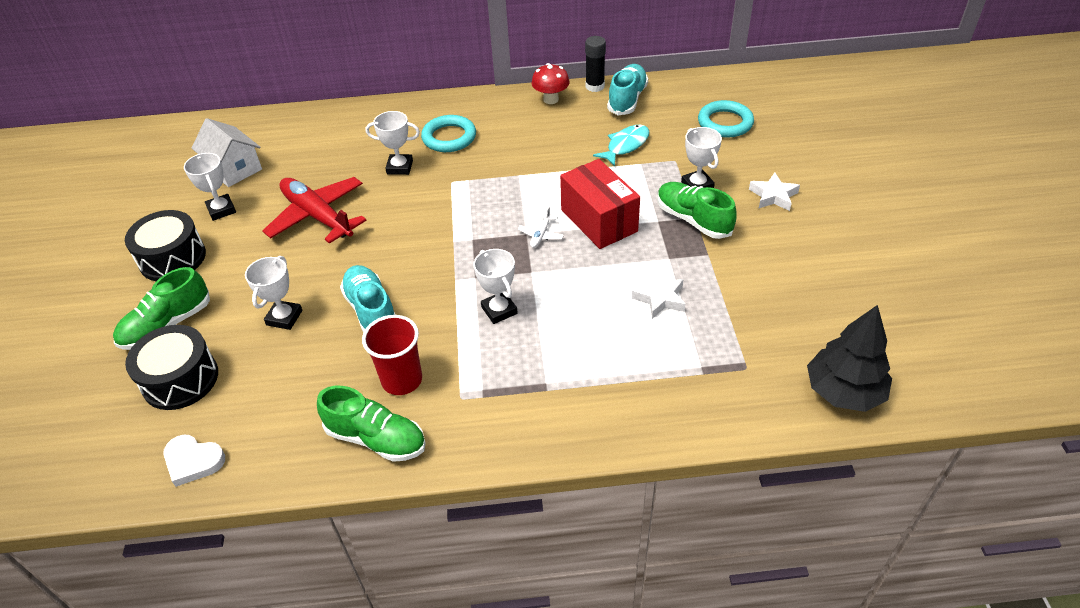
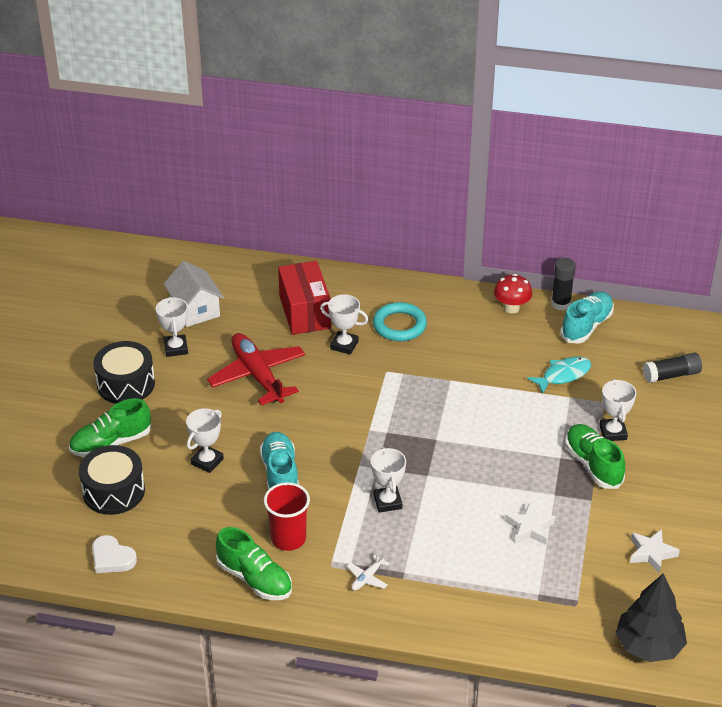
camera: 15 degrees right, 5 degrees down
white plane [518,207,564,248] -> white plane moved to [347,551,390,591]
red box [560,159,640,249] -> red box moved to [278,261,331,335]
turquoise ring [698,100,754,138] -> black glue stick [643,353,702,383]
white star [749,172,800,211] -> white star moved to [630,529,680,574]

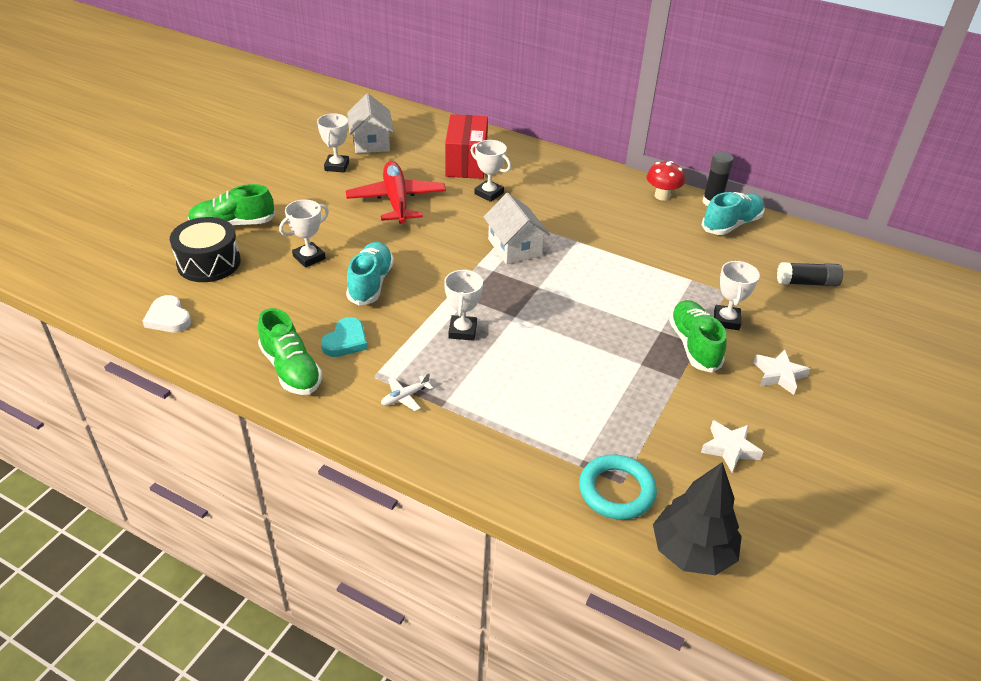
camera: 15 degrees right, 0 degrees up
black drum [93,341,155,404] -> none
red cup [264,482,310,551] -> turquoise heart [321,317,367,357]
turquoise ring [373,302,427,341] -> turquoise ring moved to [579,454,657,520]
white star [505,503,555,545] -> white star moved to [753,350,810,395]
turquoise fish [527,357,591,394] -> none
none -> white house [484,193,550,264]

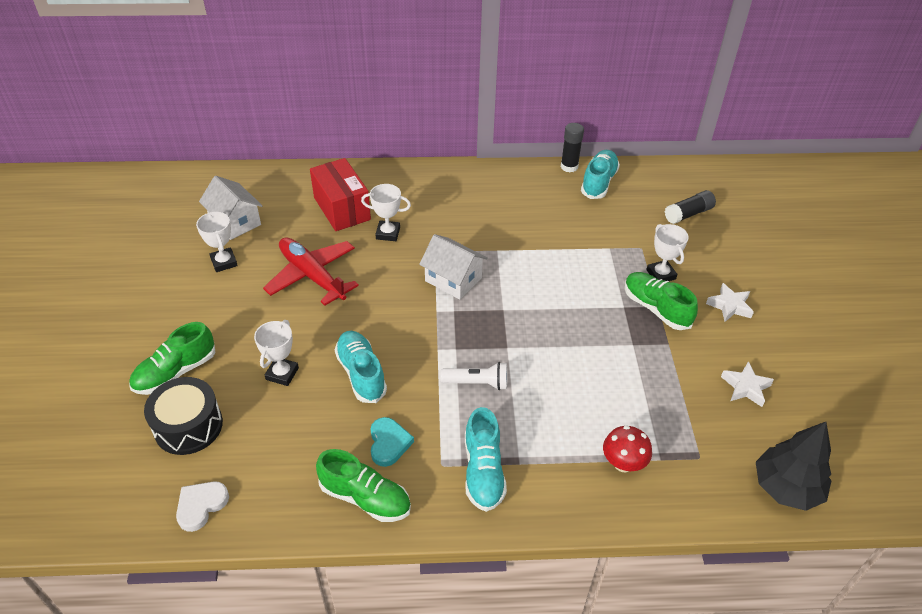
camera: 30 degrees left, 5 degrees up
white heart [143,295,191,332] -> white heart turned 105 degrees clockwise [176,481,229,532]
white plane [381,373,433,411] -> turquoise shoe [465,407,507,512]
white trophy [444,269,483,341] -> white flashlight [440,362,507,390]
turquoise ring [579,454,657,520] -> none
red mushroom [647,161,685,201] -> red mushroom moved to [603,425,652,472]

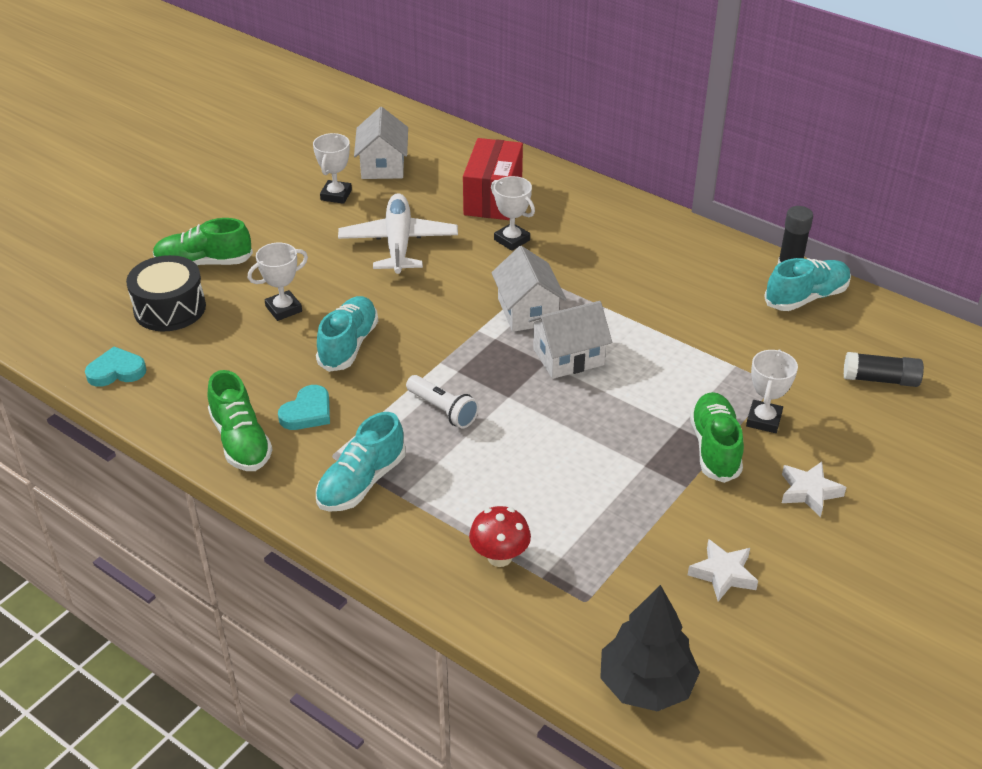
camera: 40 degrees right, 5 degrees down
white heart [176,481,229,532] -> turquoise heart [85,346,147,387]
red plane [263,237,359,306] -> white plane [338,193,458,274]
none -> white house [528,301,612,379]

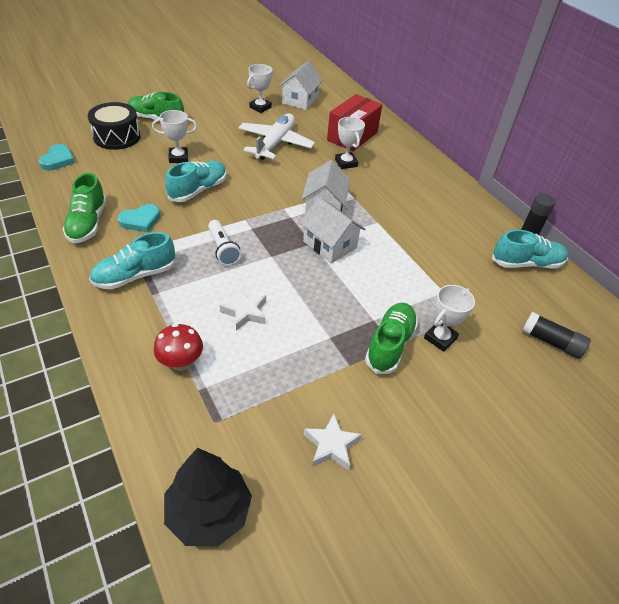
camera: 20 degrees right, 5 degrees up
turquoise heart [85,346,147,387] -> turquoise heart turned 90 degrees clockwise [39,144,75,170]
white house [528,301,612,379] -> white house turned 45 degrees clockwise [300,197,365,263]
white star [782,462,846,517] -> white star moved to [219,289,266,331]

